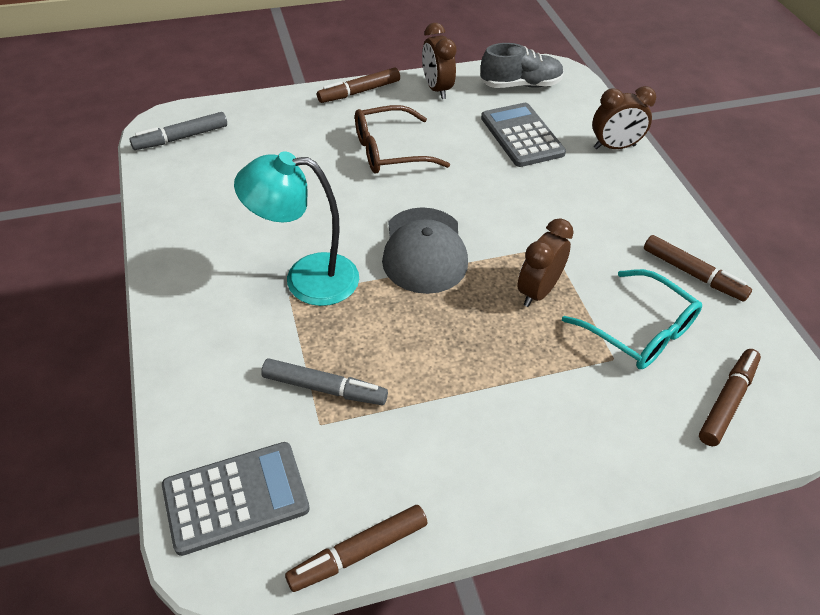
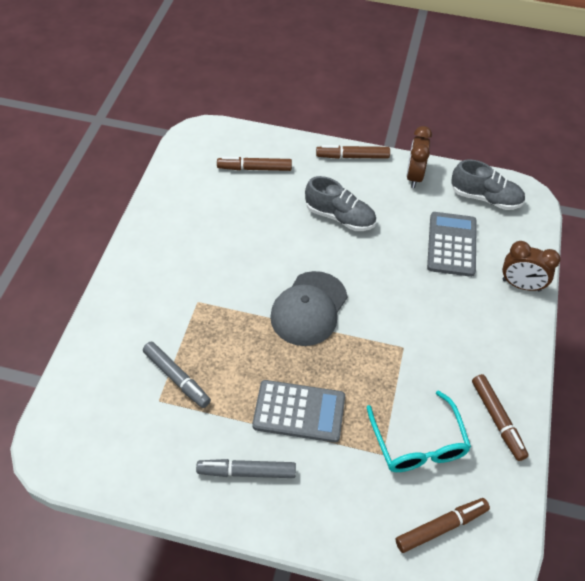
camera: 30 degrees right, 5 degrees up
grey marker [129,112,227,150] -> grey marker moved to [196,459,296,478]
grey calculator [162,442,310,556] -> grey calculator moved to [252,380,345,443]
turquoise lamp [234,151,359,306] -> none
brown marker [285,505,428,592] -> brown marker moved to [217,157,292,171]
brown glasses [355,105,450,173] -> grey shoe [305,176,376,231]
brown clock [517,218,574,307] -> none

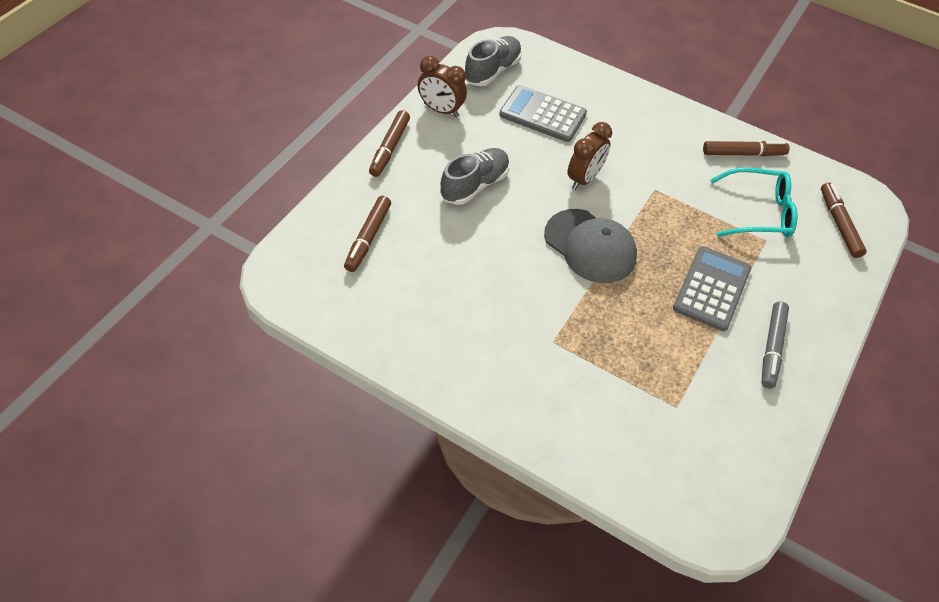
camera: 75 degrees left, 0 degrees up
grey marker [143,342,211,408] -> none
brown clock [502,241,560,292] -> brown clock moved to [568,122,612,190]

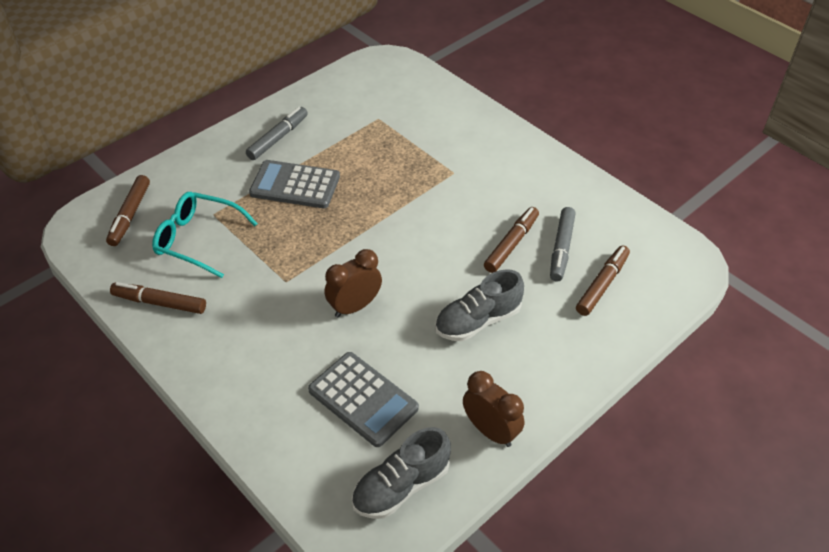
camera: 160 degrees left, 5 degrees down
brown marker [369,110,410,177] -> brown marker moved to [484,207,539,273]
grey cap [544,209,637,283] -> none
grey calculator [673,246,751,331] -> grey calculator turned 60 degrees clockwise [249,160,340,208]
none -> grey marker [550,207,576,282]

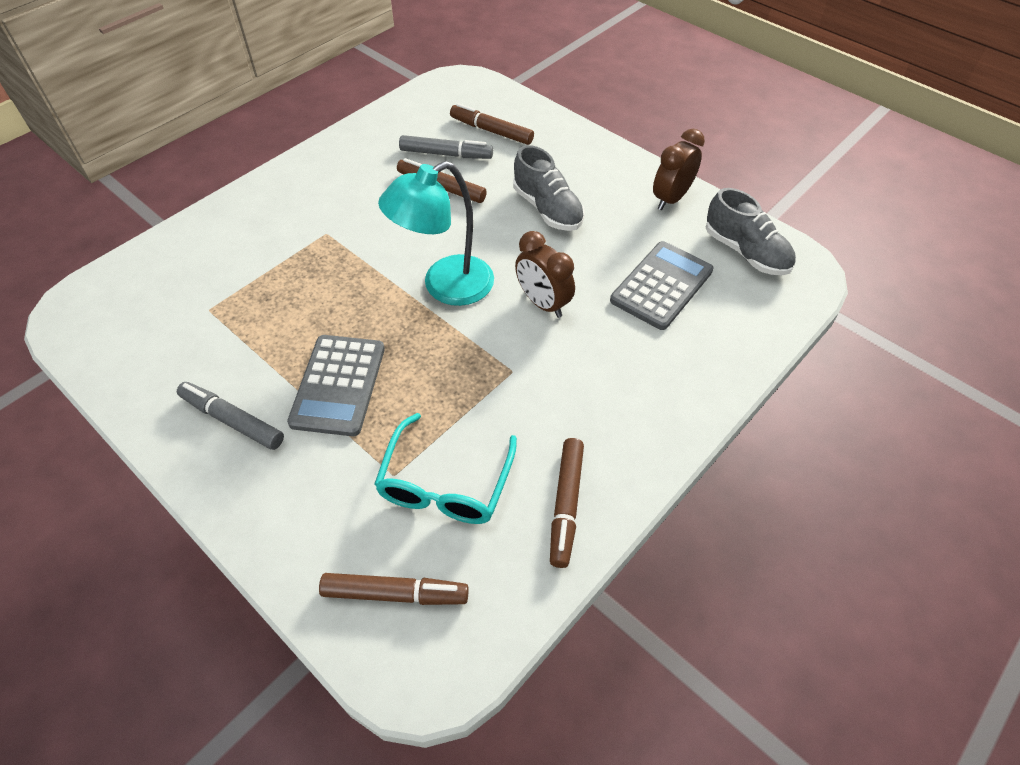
camera: 95 degrees left, 5 degrees up
none -> turquoise lamp [378,161,494,306]

